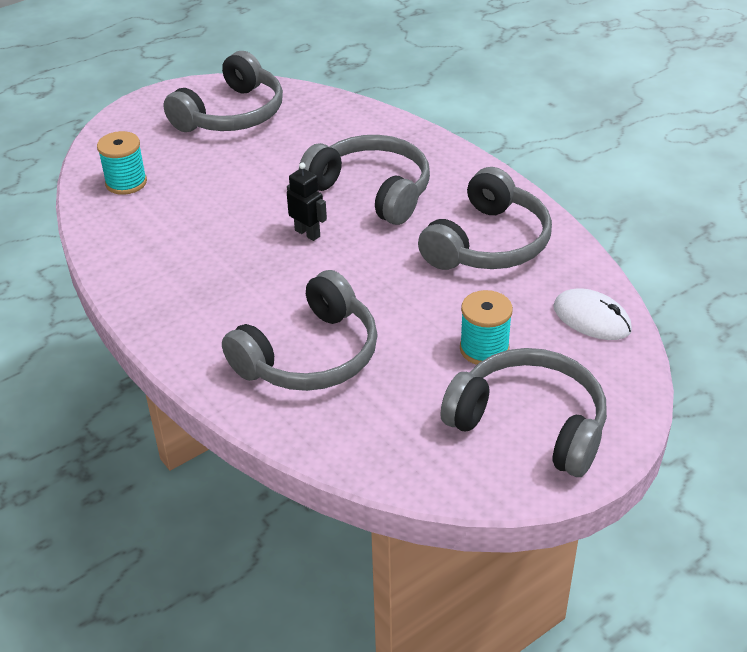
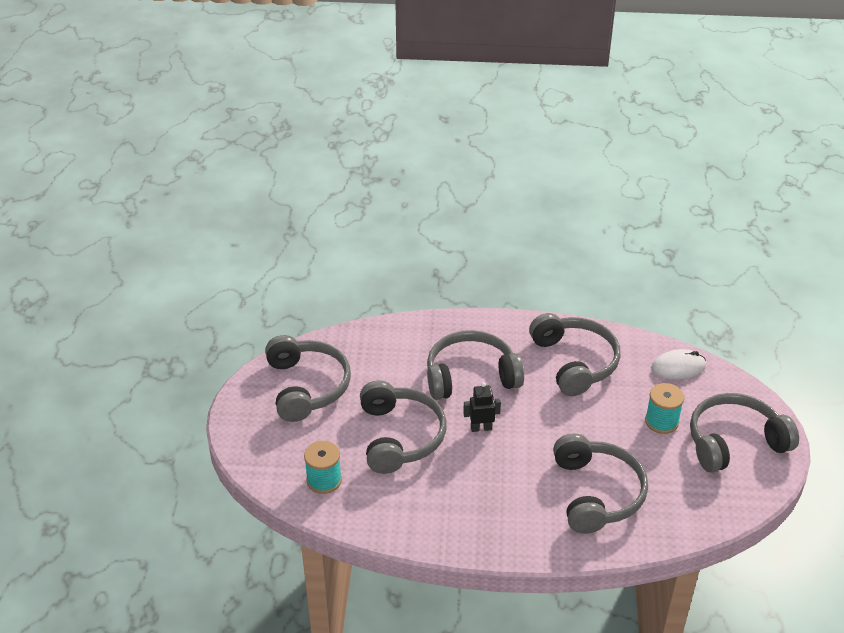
camera: 50 degrees left, 0 degrees up
none -> grey headphones [360,380,446,474]

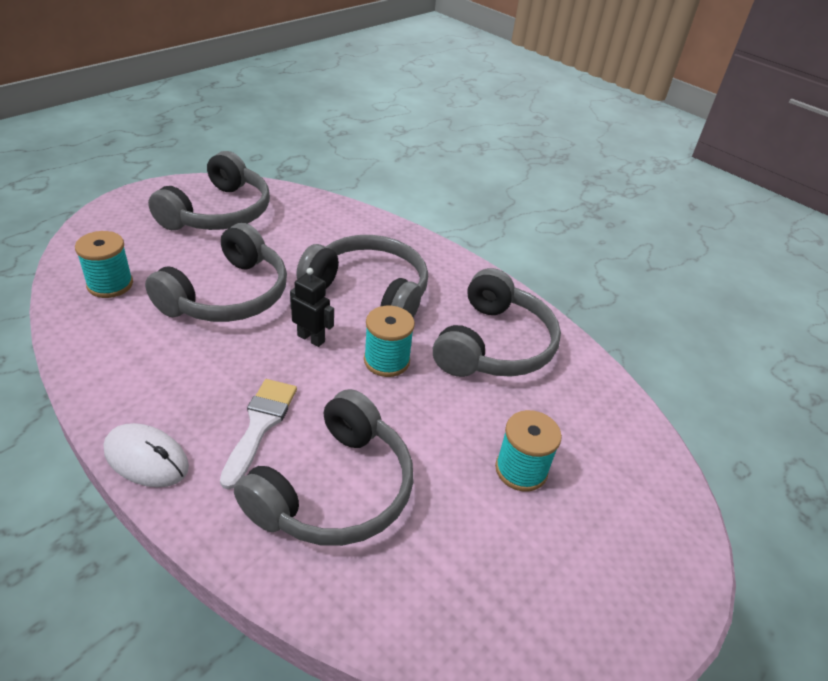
camera: 35 degrees right, 0 degrees up
white mouse [651,349,706,379] -> white mouse moved to [103,423,189,487]
grey headphones [690,393,799,473] -> none
none -> white brush [220,379,297,490]
none -> turquoise spool [364,306,415,377]

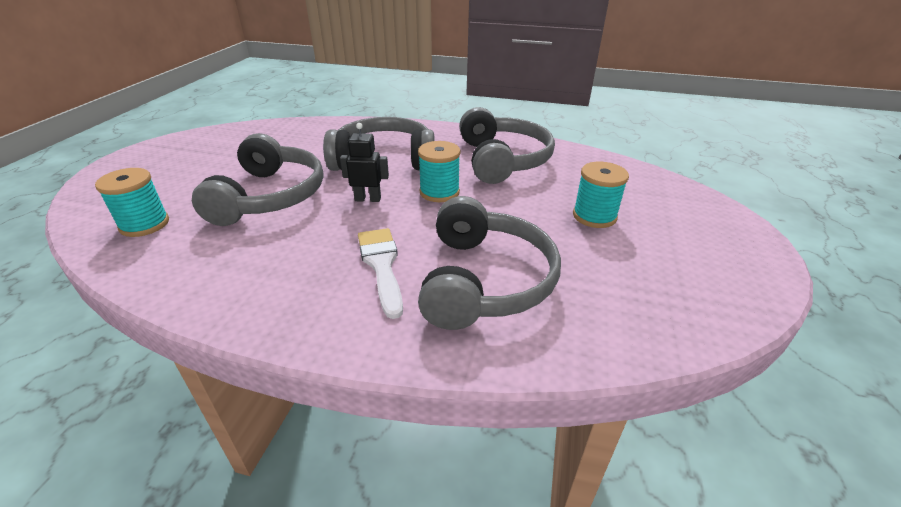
camera: 25 degrees left, 5 degrees down
white mouse [103,423,189,487] -> none
grey headphones [148,151,270,230] -> none

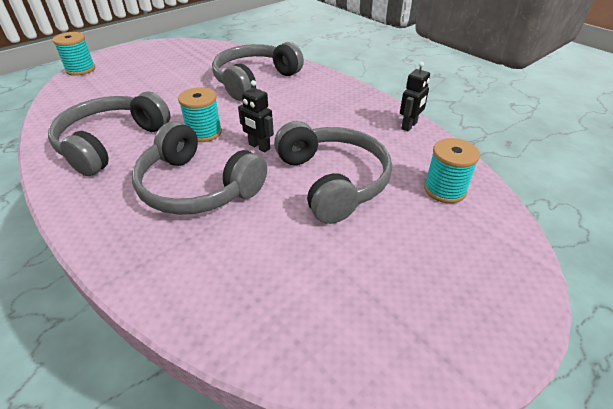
camera: 145 degrees left, 5 degrees up
grey headphones [192,133,323,226] -> grey headphones turned 120 degrees clockwise [274,121,392,224]
white brush [358,228,403,319] -> none
turquoise spool [573,162,629,228] -> turquoise spool moved to [53,32,95,76]
none -> black robot [400,62,430,131]

